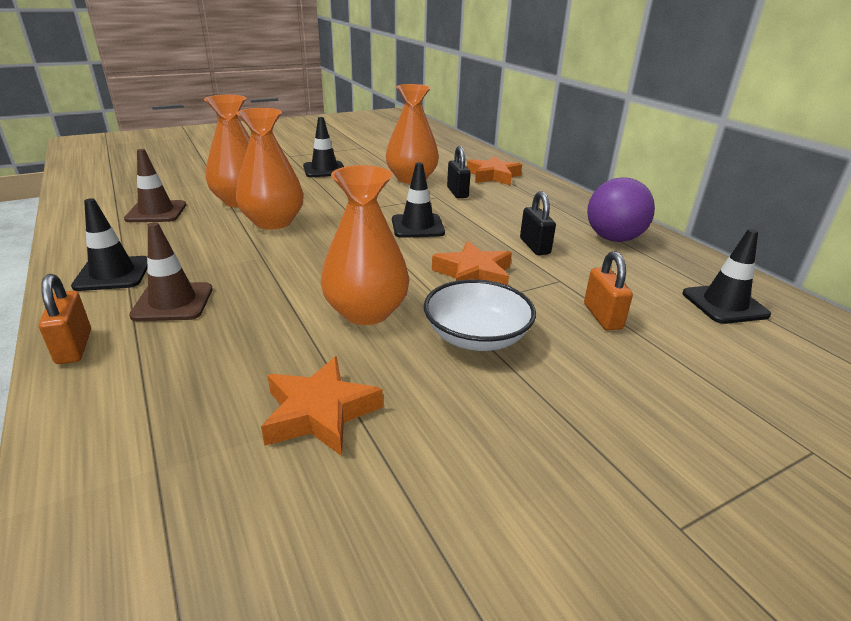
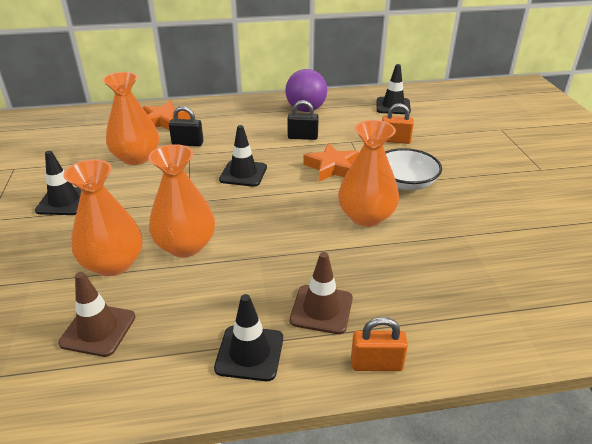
camera: 70 degrees left, 5 degrees up
orange star [261,356,383,456] -> none

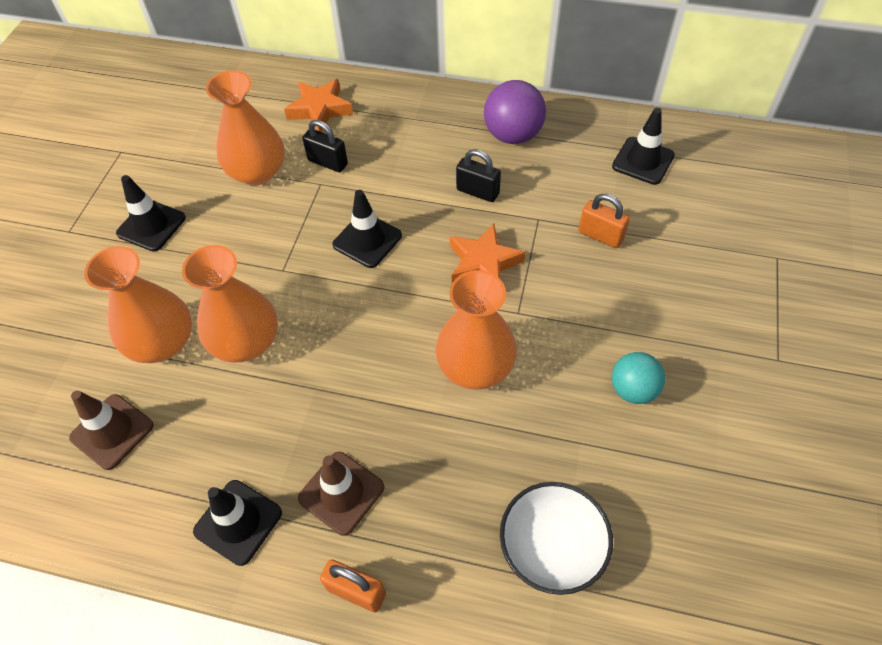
camera: 25 degrees right, 20 degrees up
white bowl [385,148,442,190] -> white bowl moved to [500,482,613,595]
none -> turquoise ball [612,352,665,404]

